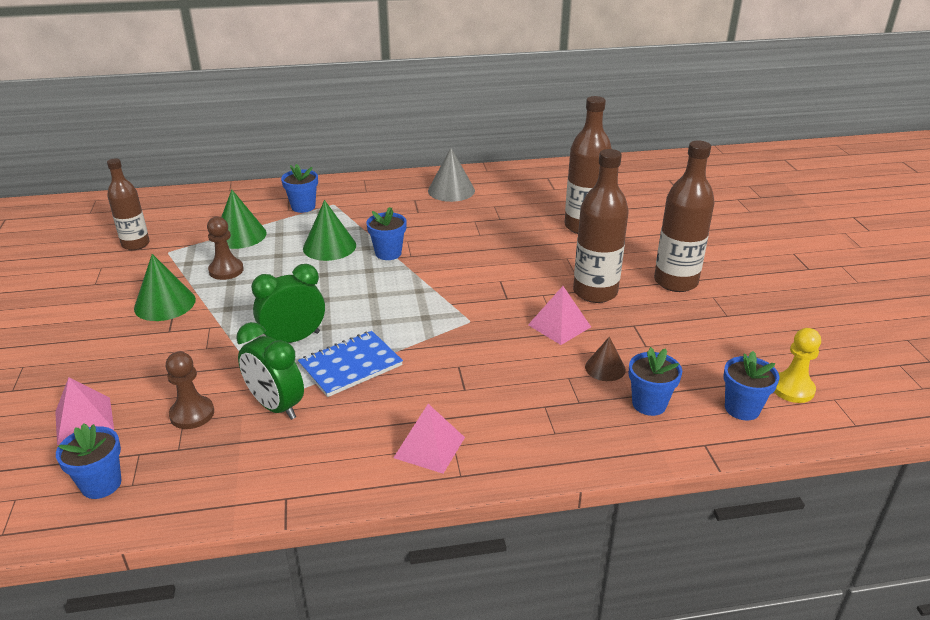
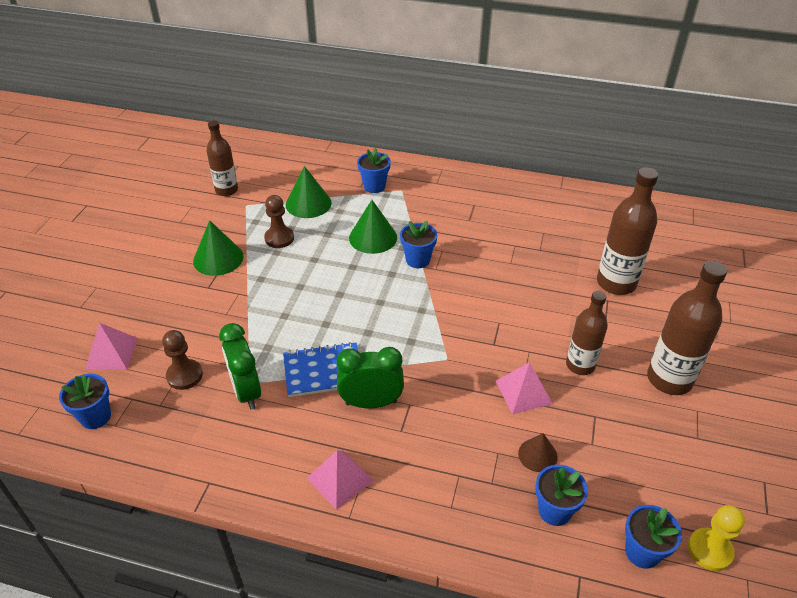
camera: 25 degrees right, 10 degrees up
green clock [251,264,325,343] -> green clock moved to [337,347,404,408]
grey cone [428,148,475,202] -> none
brown bottle [573,149,629,303] -> brown bottle [566,291,608,375], size x0.66

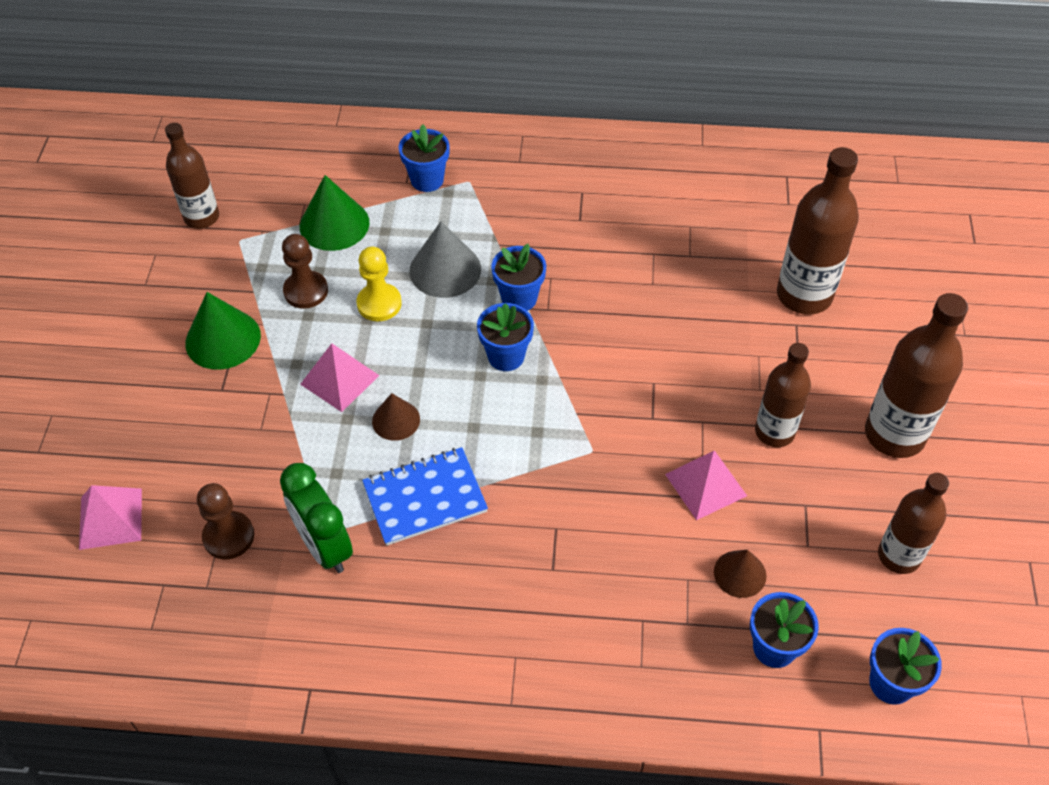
camera: 10 degrees left, 10 degrees up
blue flower pot [59,374,111,429] -> blue flower pot moved to [477,303,534,371]
pink pyramid [307,450,374,510] -> pink pyramid moved to [300,343,379,412]
green clock [337,347,404,408] -> none
green cone [349,200,397,254] -> grey cone [409,221,481,298]
yellow pawn [688,505,745,571] -> yellow pawn moved to [357,247,402,321]
none -> brown cone [372,393,420,441]
none -> brown bottle [878,473,949,574]

